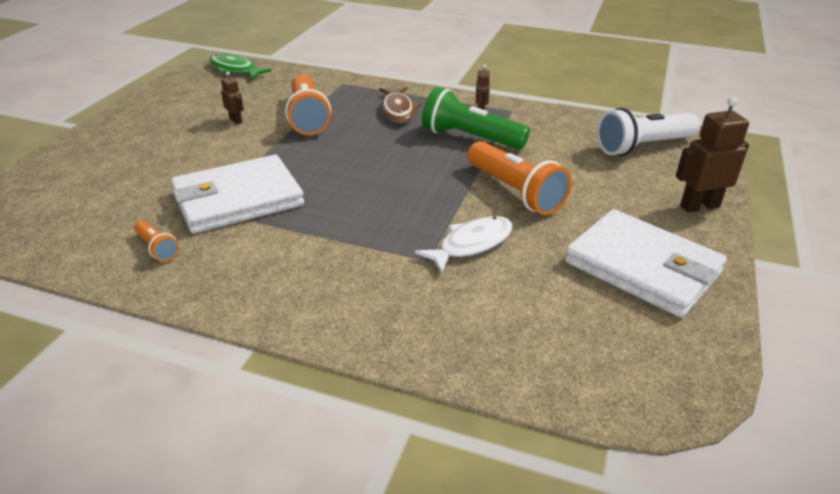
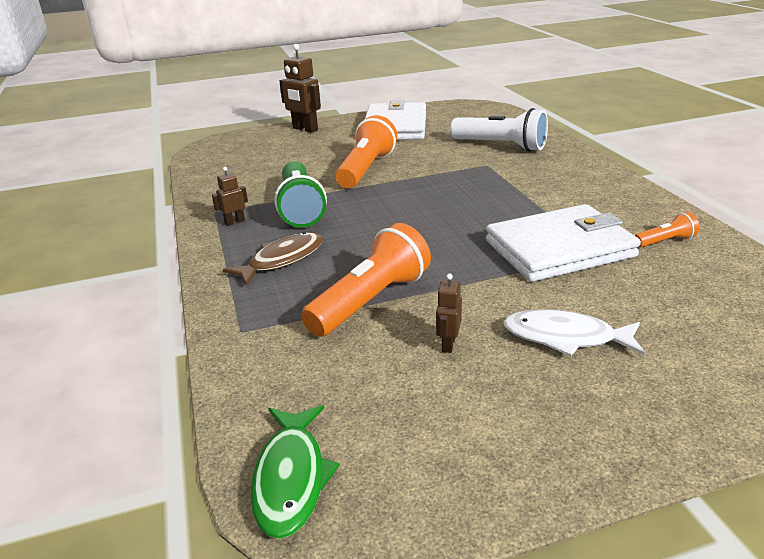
camera: 125 degrees left, 5 degrees down
orange flashlight [134,220,179,262] -> orange flashlight turned 60 degrees clockwise [635,212,699,248]
white wallet [171,155,304,233] -> white wallet turned 45 degrees counterclockwise [486,204,641,282]
white fish [415,216,512,273] -> white fish moved to [503,309,645,356]
white flashlight [597,108,700,156] -> white flashlight moved to [450,108,548,152]

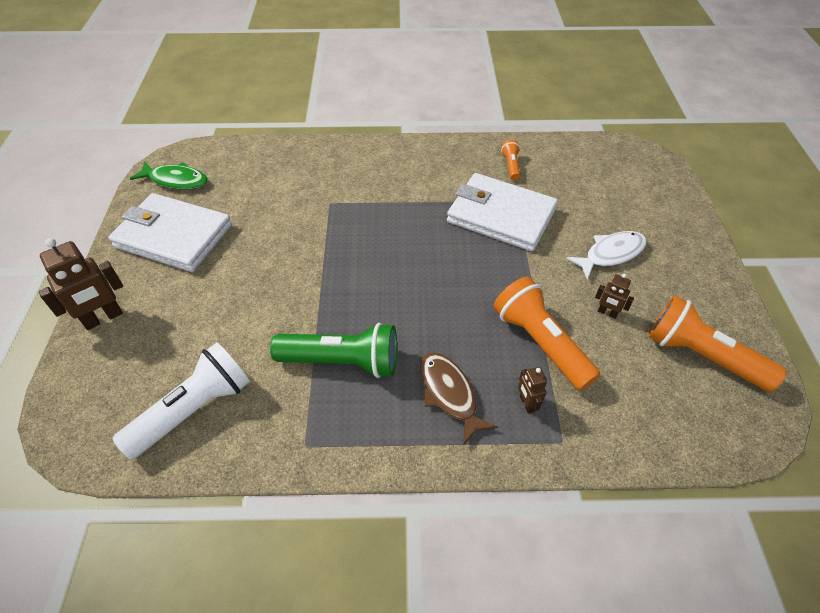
camera: 75 degrees left, 20 degrees up
brown robot [212,167,248,226] -> brown robot moved to [518,367,547,414]
green fish [250,405,340,539] -> green fish moved to [130,161,208,189]
orange flashlight [335,115,397,188] -> orange flashlight moved to [648,295,787,392]
white flashlight [450,108,548,152] -> white flashlight moved to [113,342,250,460]
white wallet [486,204,641,282] -> white wallet turned 60 degrees counterclockwise [447,173,558,251]
white fish [503,309,645,356] -> white fish turned 150 degrees counterclockwise [566,231,647,280]

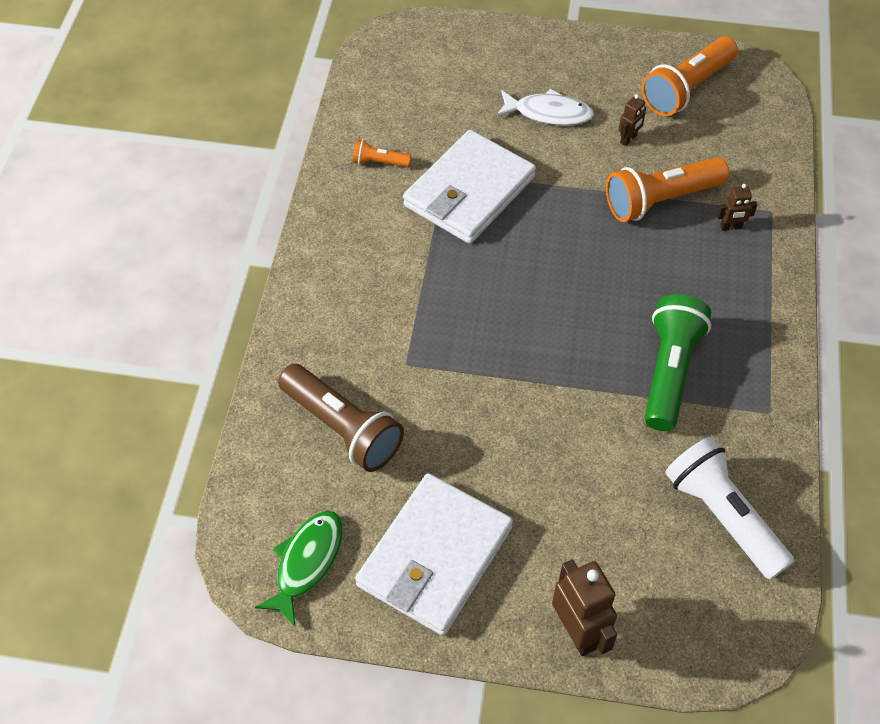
camera: 80 degrees left, 5 degrees up
brown fish [420,352,498,446] -> none
white fish [566,231,647,280] -> white fish turned 120 degrees clockwise [496,89,594,126]
none -> brown flashlight [278,364,404,472]

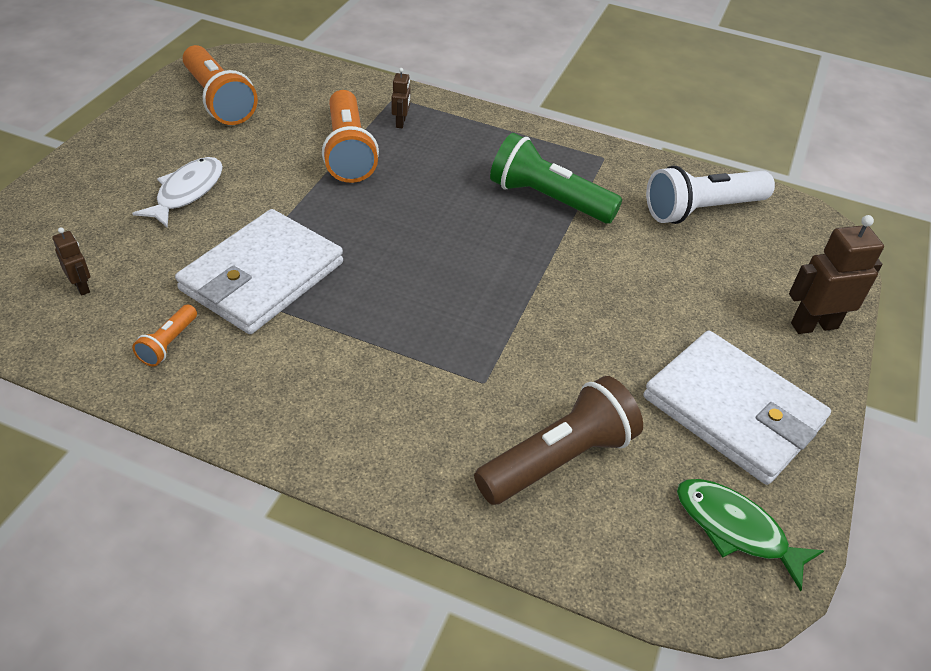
camera: 80 degrees left, 10 degrees down
white wallet [403,130,536,244] -> white wallet turned 75 degrees clockwise [175,209,343,334]
brown robot [619,94,646,146] -> brown robot moved to [52,227,90,296]

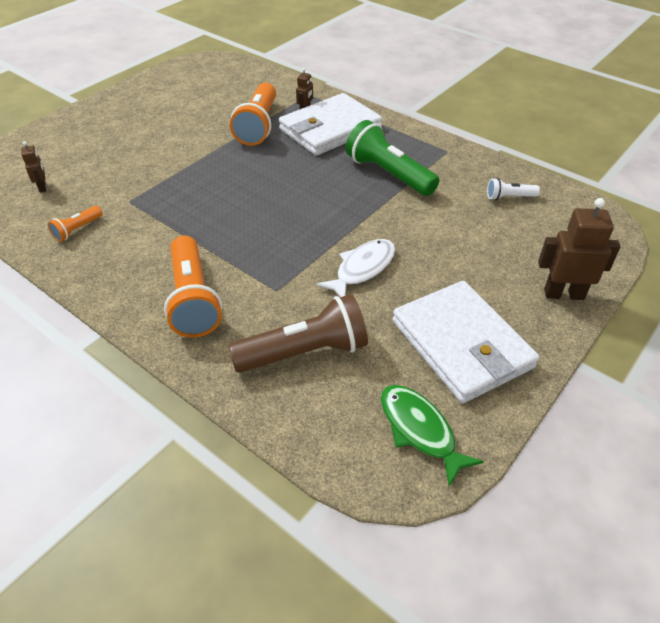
camera: 20 degrees right, 0 degrees up
white fish [132,157,223,228] -> white fish moved to [316,239,395,297]
white wallet [175,209,343,334] -> white wallet moved to [279,93,382,156]
orange flashlight [183,45,258,125] -> orange flashlight moved to [164,235,222,338]
white flashlight [646,165,775,224] -> white flashlight [487,178,540,200], size x0.48

